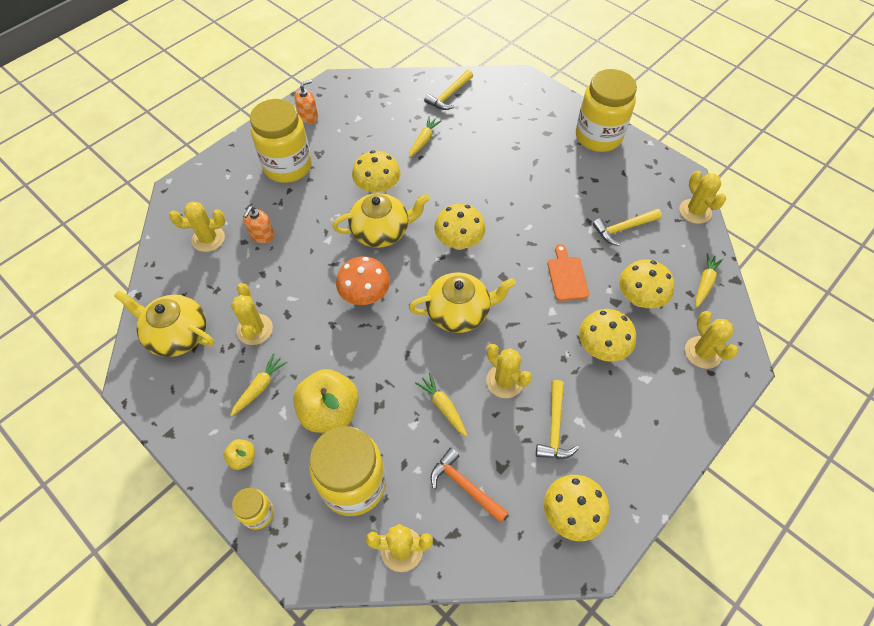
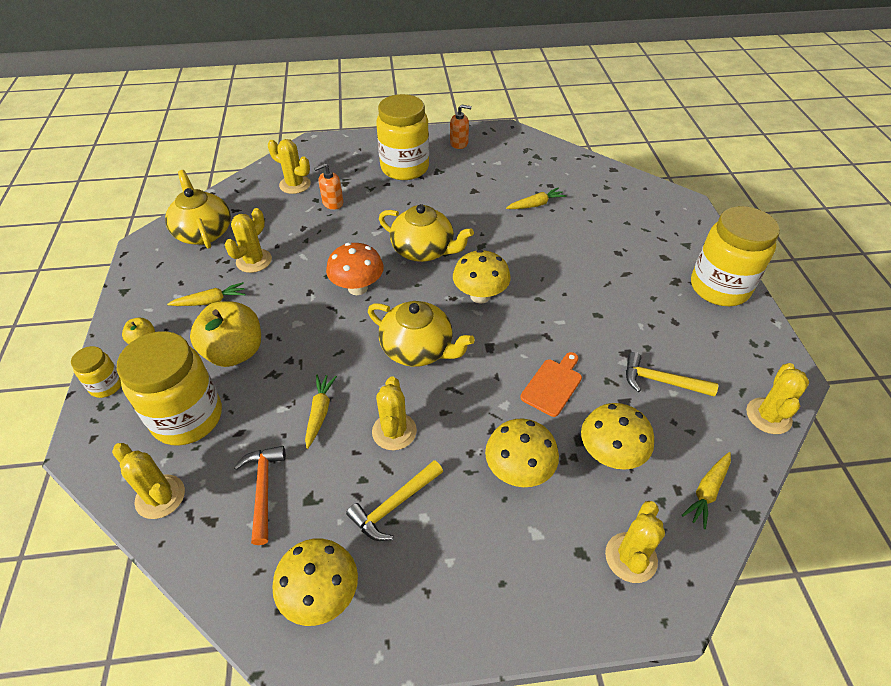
camera: 40 degrees right, 10 degrees down
yellow mushroom [352,150,400,194] -> none
yellow hammer [424,70,473,110] -> none
yellow carrot [695,253,723,308] -> yellow carrot turned 150 degrees clockwise [682,452,731,529]

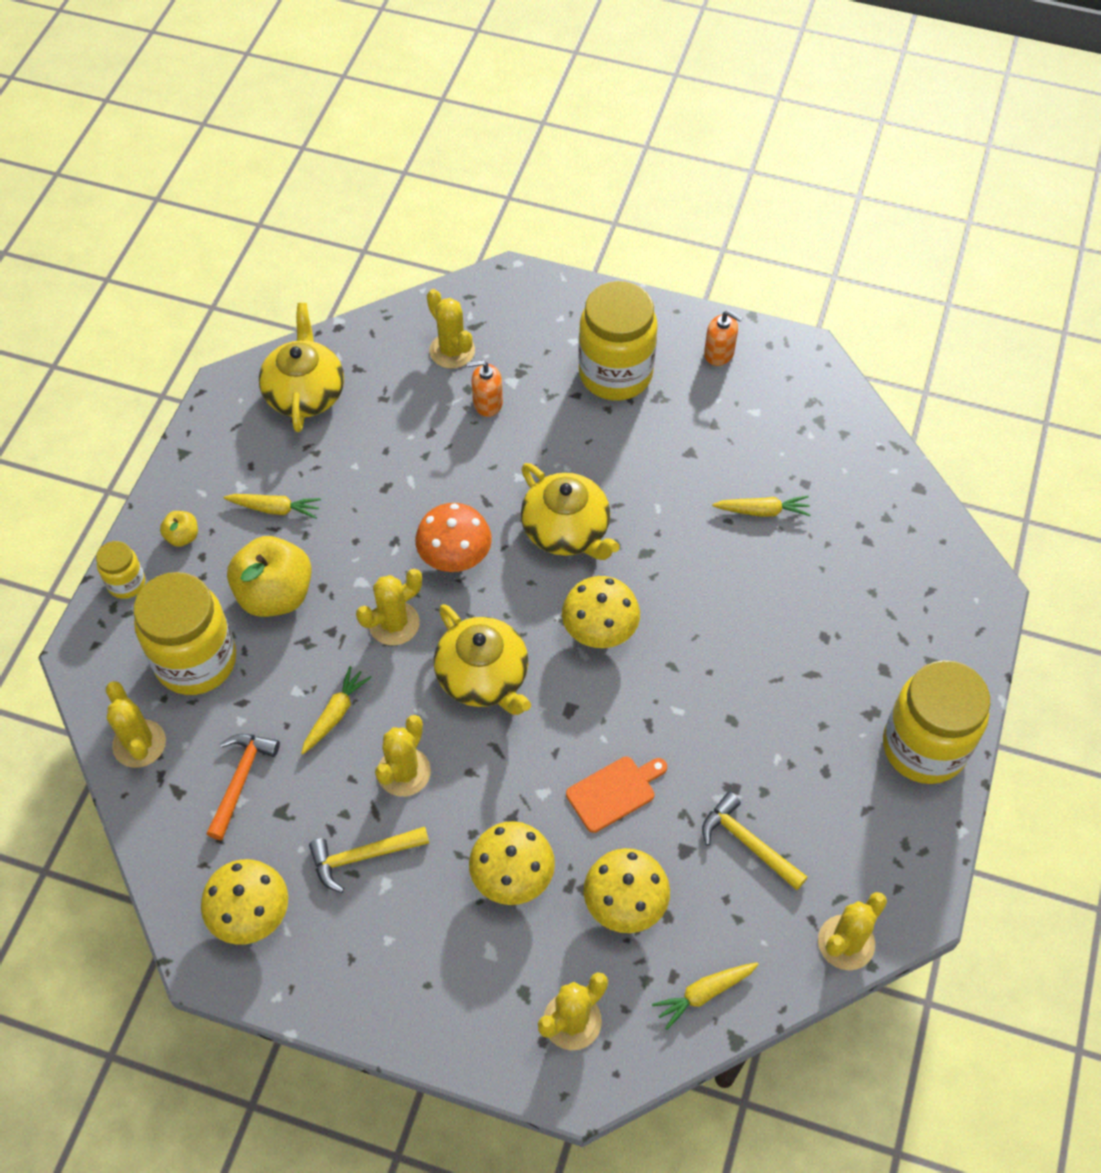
camera: 25 degrees right, 10 degrees up
yellow cactus [225,208,272,273] -> yellow cactus moved to [356,569,422,645]

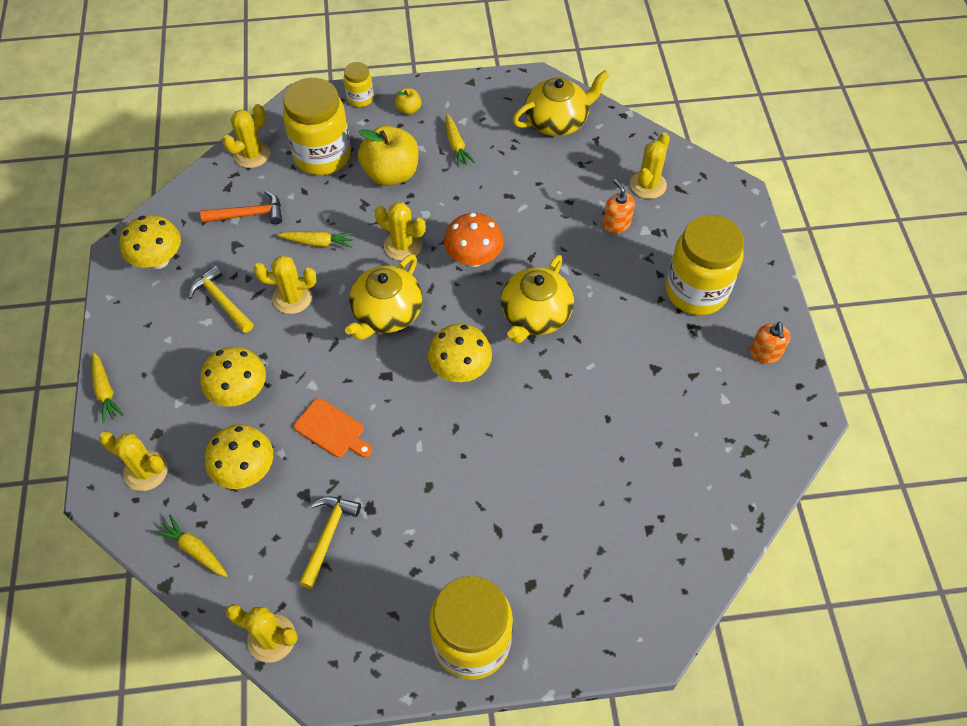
camera: 65 degrees right, 0 degrees up
yellow carrot [712,496,811,517] -> yellow carrot moved to [92,352,124,423]

